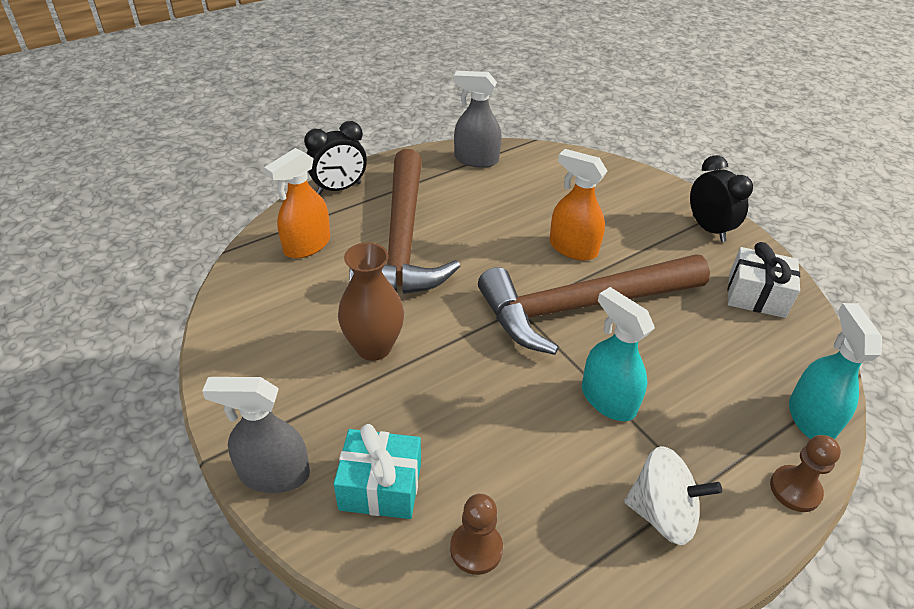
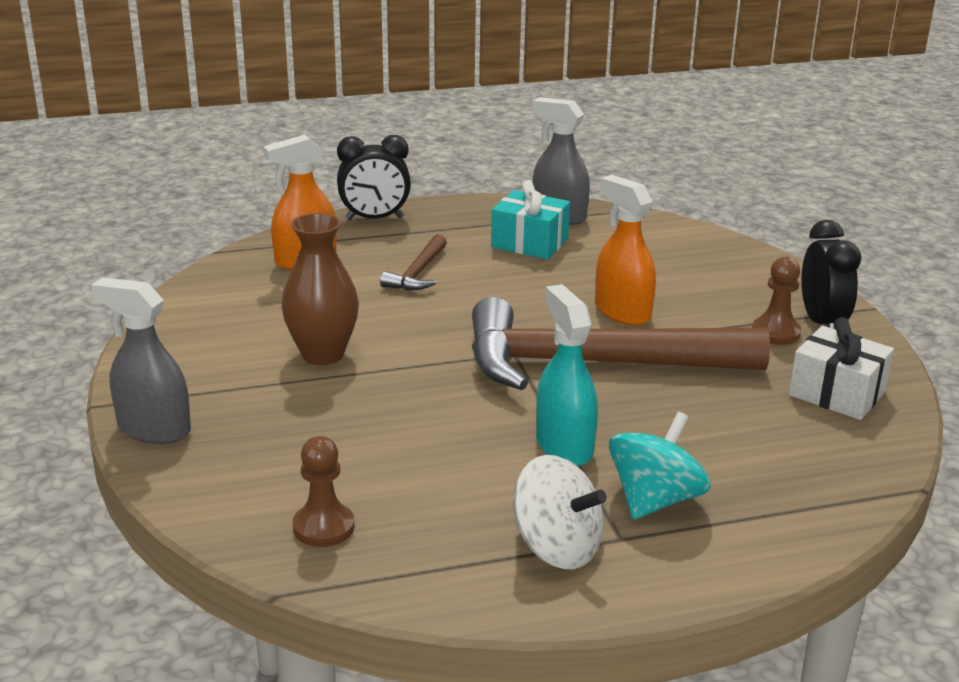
camera: 20 degrees right, 15 degrees down
turquoise gift [334,424,421,519] -> turquoise gift moved to [491,180,570,260]
brown hammer [349,149,461,294] -> brown hammer [380,234,447,290], size x0.42
brown pawn [770,435,841,512] -> brown pawn moved to [752,257,801,345]
turquoise spray bottle [789,303,882,440] -> none
none -> turquoise spinning top [609,412,711,520]

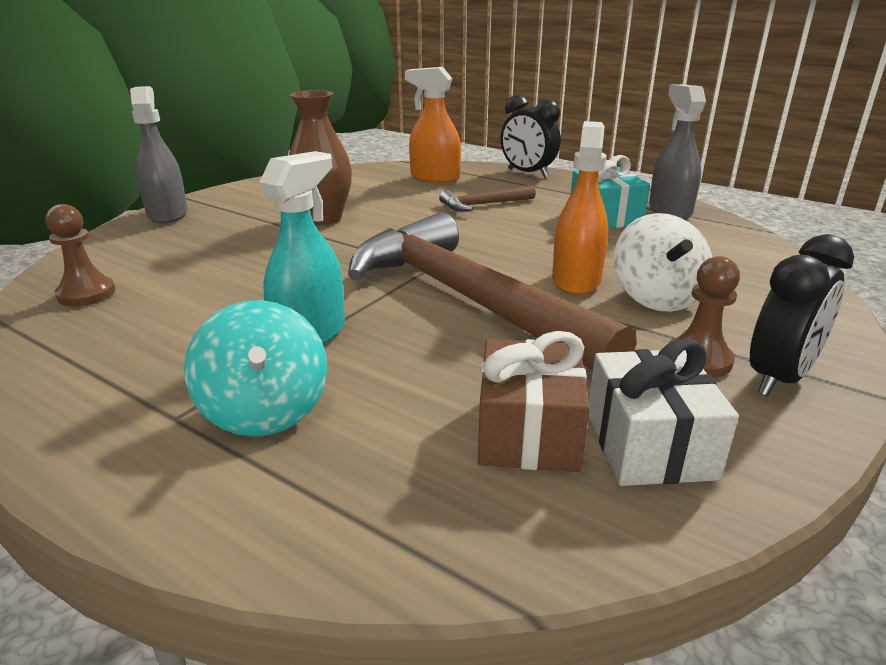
camera: 50 degrees right, 0 degrees up
white spinning top [513,455,607,569] -> white spinning top moved to [614,213,712,312]
turquoise spinning top [609,412,711,520] -> turquoise spinning top turned 75 degrees clockwise [184,300,327,437]
none -> brown gift [478,331,590,472]

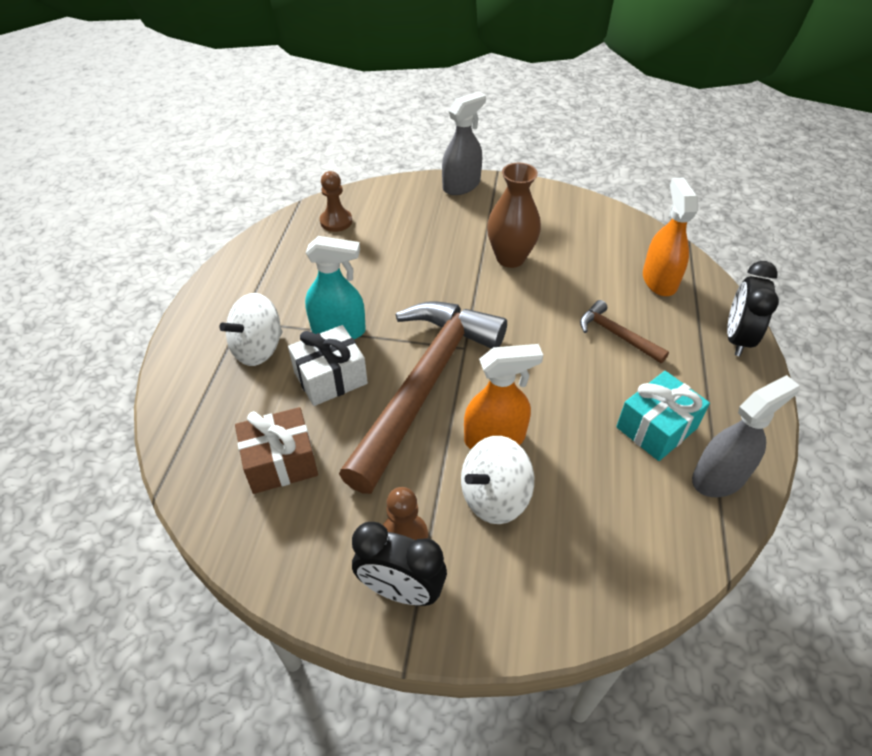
camera: 65 degrees right, 20 degrees up
turquoise spinning top [184,300,327,437] -> white spinning top [219,293,282,366]
white gift [589,339,739,486] -> white gift moved to [288,325,368,406]

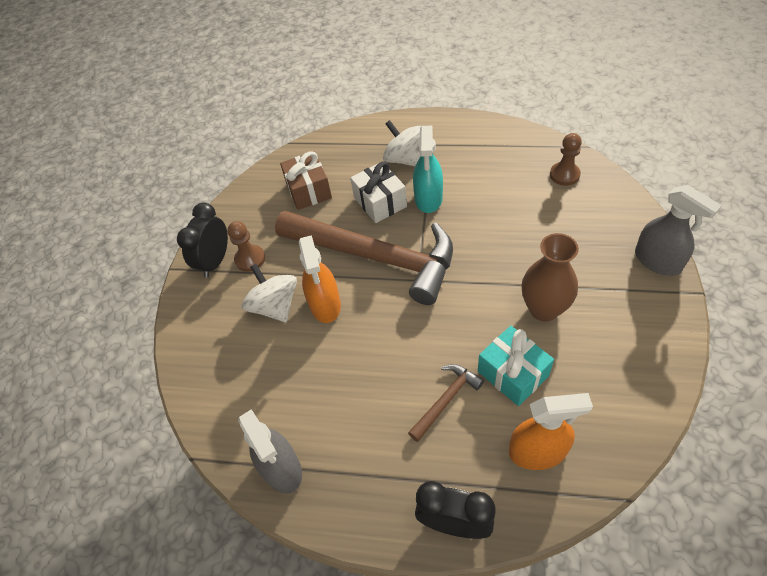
camera: 95 degrees right, 5 degrees up
turquoise gift [616,371,710,461] -> turquoise gift moved to [478,326,554,406]

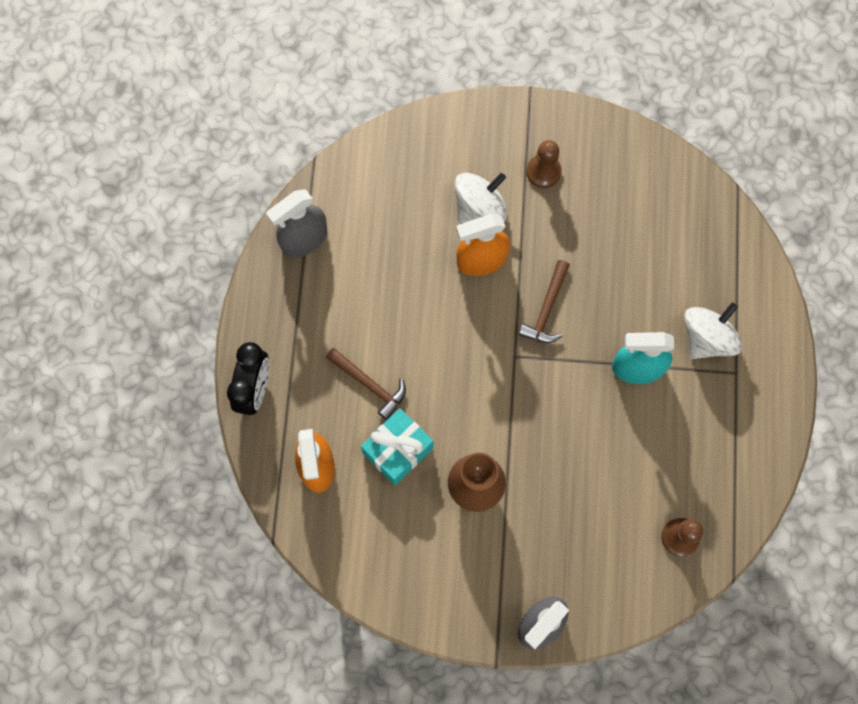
camera: 80 degrees right, 20 degrees up
black clock [177,203,228,278] -> none
brown hammer [275,211,453,305] -> brown hammer [518,260,570,343], size x0.42
brown gift [280,151,332,210] -> none
white gift [350,162,407,223] -> none

